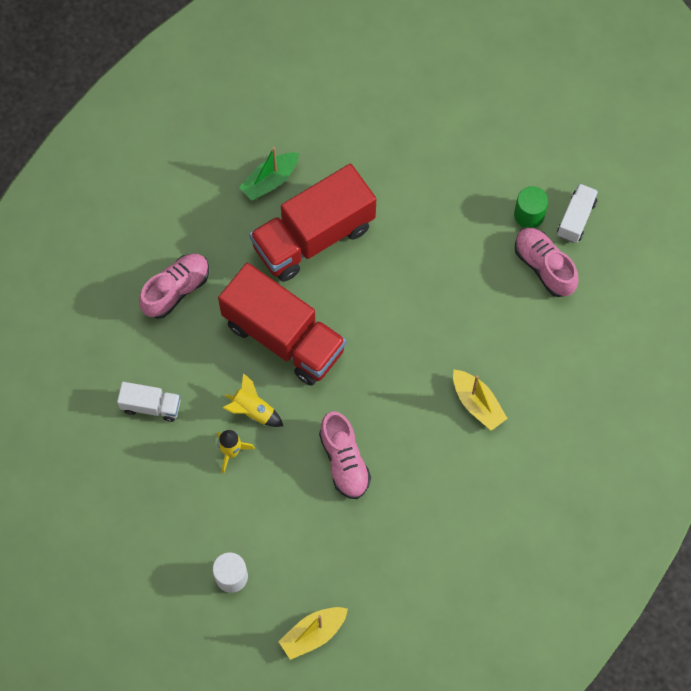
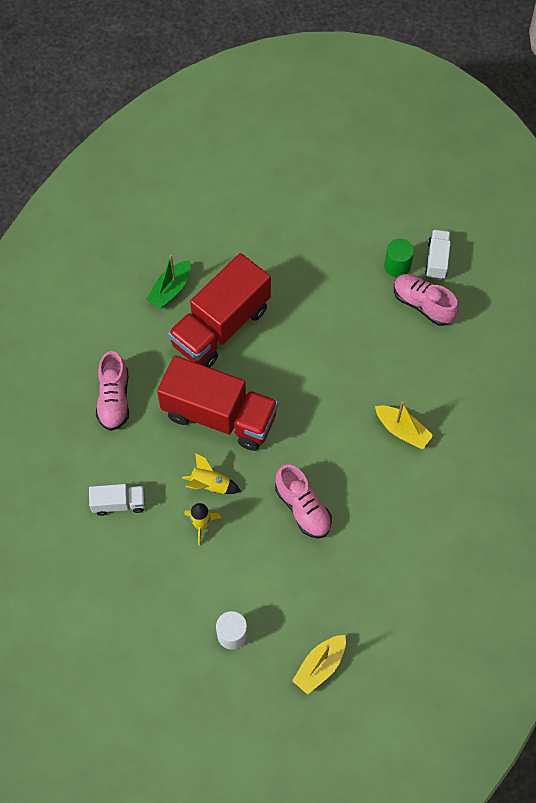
camera: 15 degrees left, 5 degrees down
pink shoe [139,253,209,319] -> pink shoe turned 150 degrees clockwise [96,351,129,431]

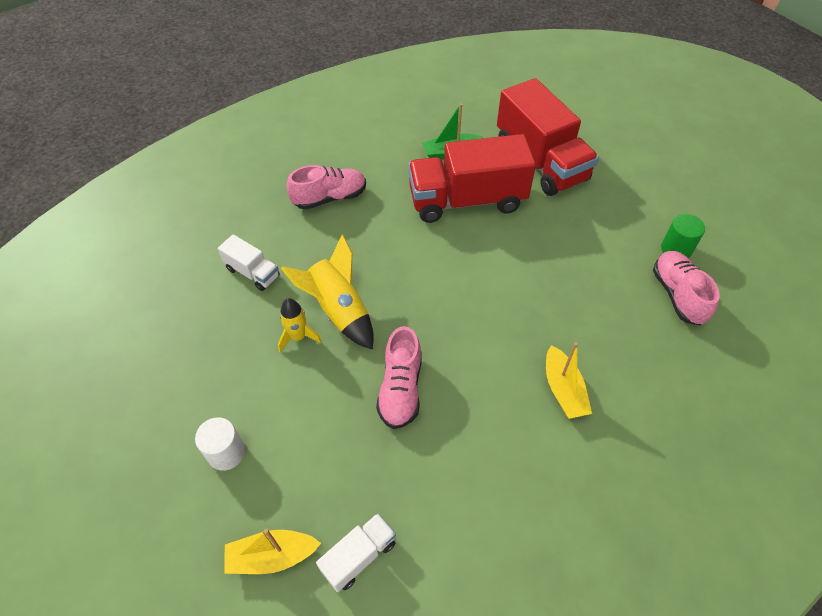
camera: 40 degrees right, 10 degrees down
pink shoe [96,351,129,431] -> pink shoe turned 150 degrees counterclockwise [287,165,366,210]
red truck [157,356,278,451] -> red truck moved to [497,78,599,196]
yellow rocket [182,453,241,494] -> yellow rocket [281,234,374,349], size x1.66
white truck [425,229,451,280] -> white truck moved to [316,513,396,592]

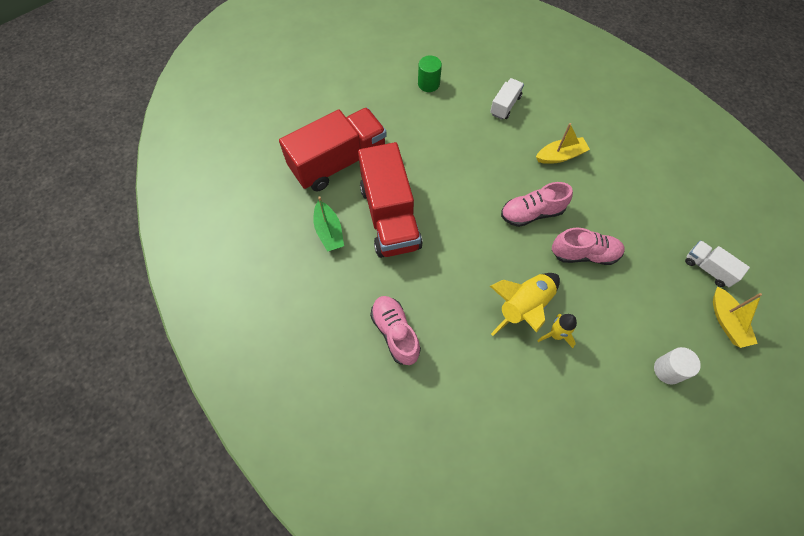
camera: 95 degrees left, 10 degrees up
white truck [218,234,280,291] -> white truck moved to [490,78,524,119]
pink shoe [653,251,720,325] -> pink shoe moved to [501,182,573,227]

